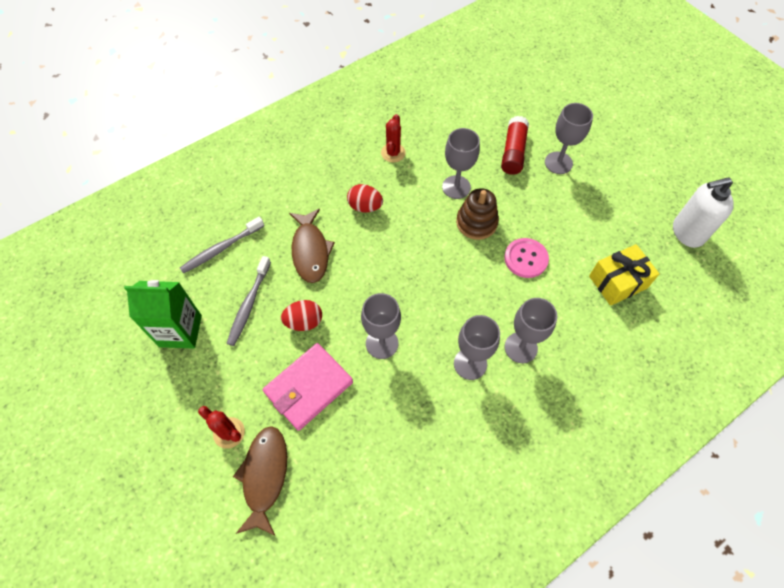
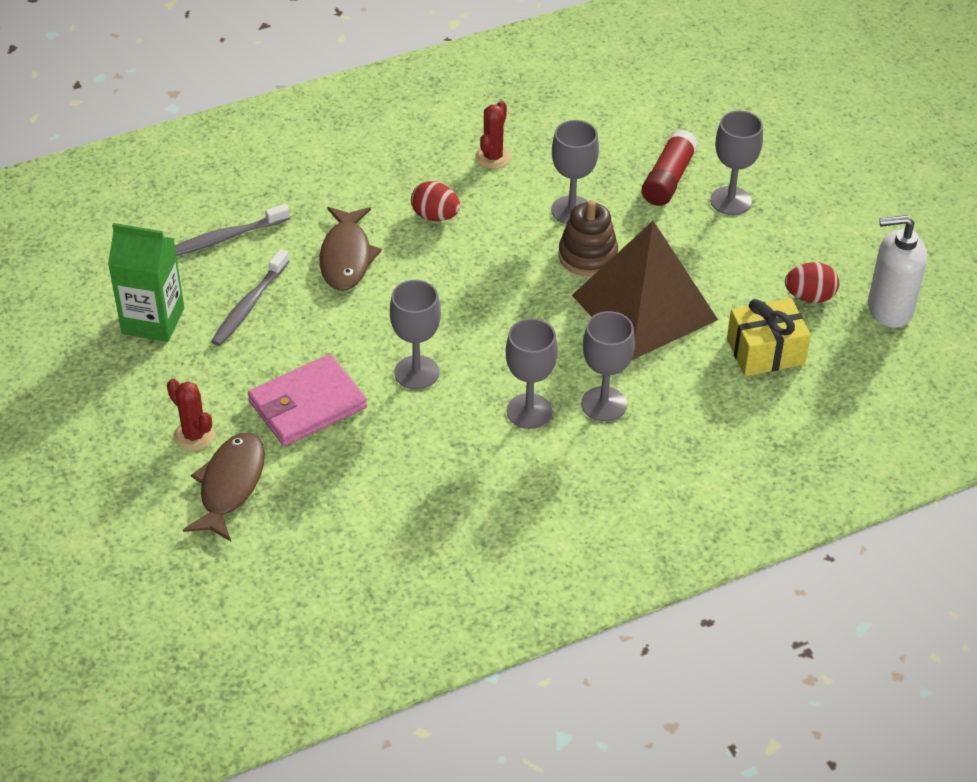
camera: 10 degrees right, 15 degrees down
red egg [281,300,322,331] -> red egg moved to [785,262,839,303]
pink button [504,238,549,278] -> brown pyramid [572,221,718,360]

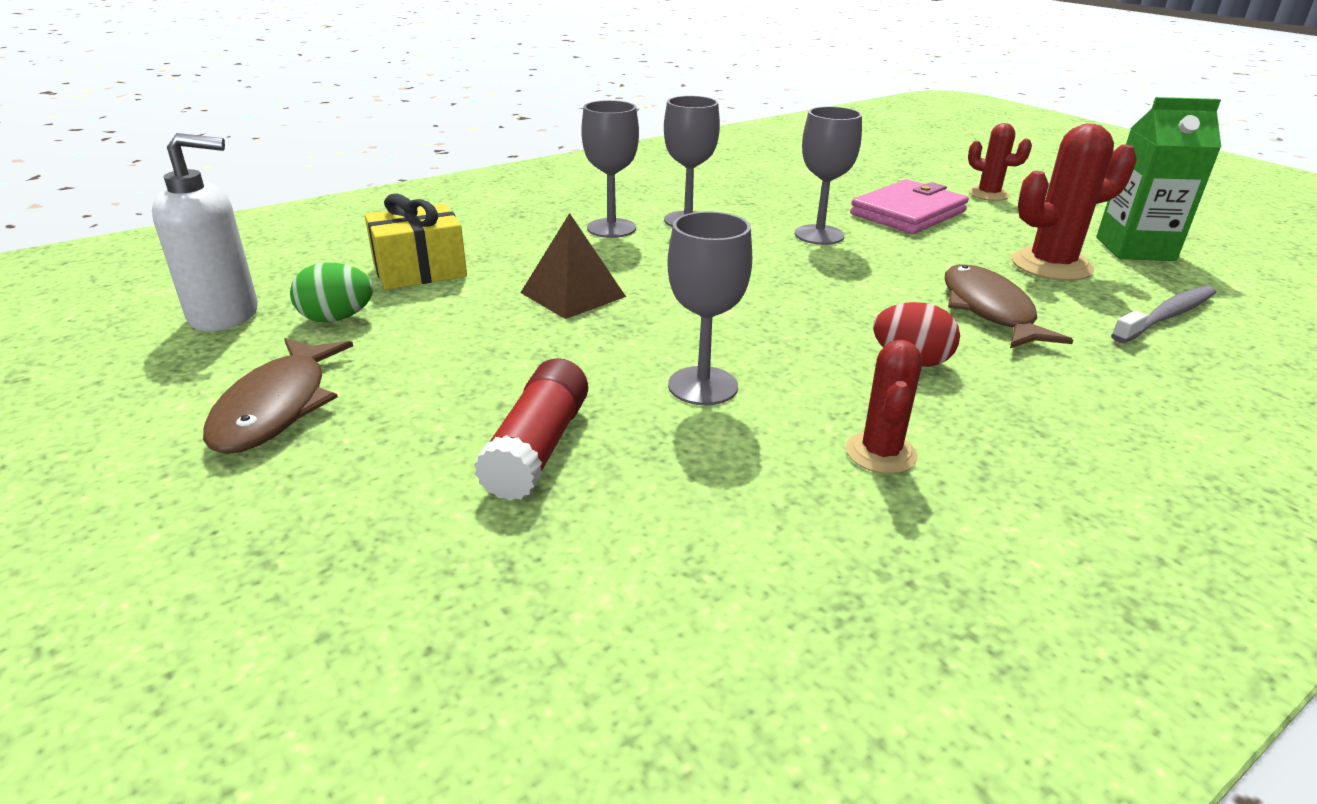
camera: 170 degrees right, 15 degrees down
brown fish [183,432,265,541] -> brown fish moved to [203,338,353,454]
grey toothbrush [211,249,290,346] -> red cactus [1012,123,1137,281]
brown stacking toy [558,200,618,276] -> none
brown pyramid [572,221,718,360] -> brown pyramid [520,213,626,319], size x0.54
grey goblet [710,111,763,215] -> none
red egg [785,262,839,303] -> green egg [290,263,373,322]

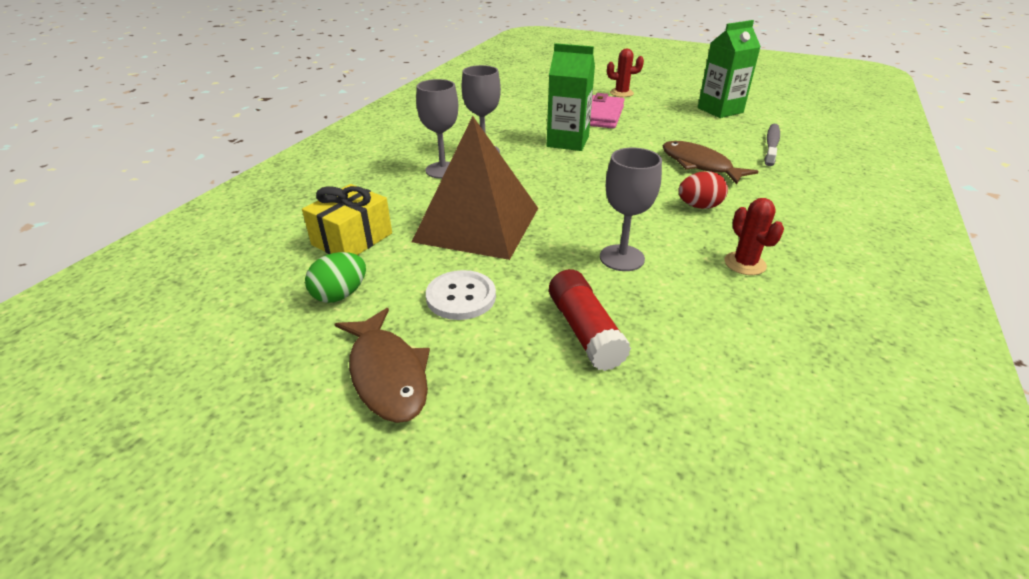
camera: 30 degrees left, 5 degrees up
white soap dispenser [152,133,258,331] -> none
brown pyramid [520,213,626,319] -> brown pyramid [412,116,538,260], size x1.86
grey goblet [795,106,862,245] -> green carton [547,43,595,151]
red cactus [1012,123,1137,281] -> none
none -> white button [426,270,496,320]

